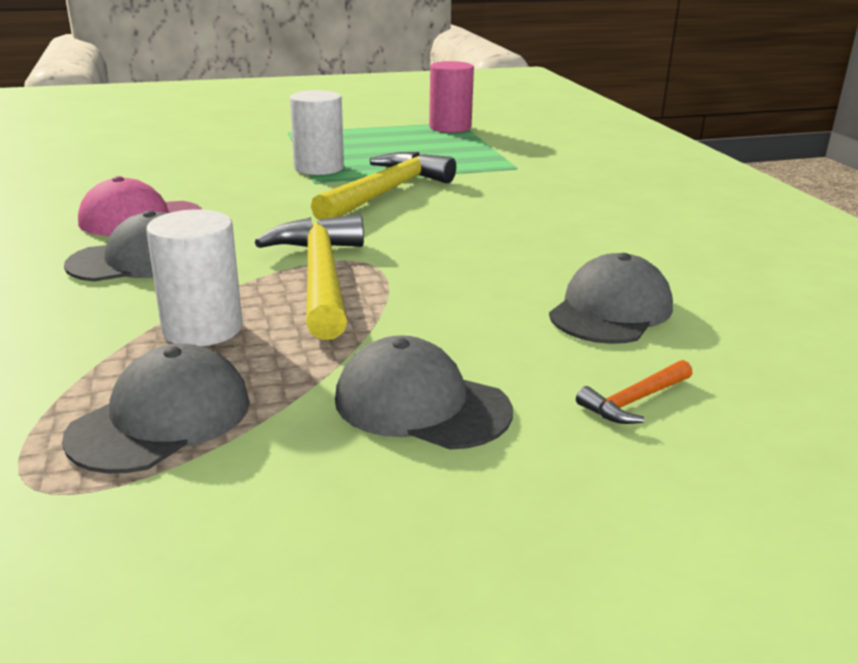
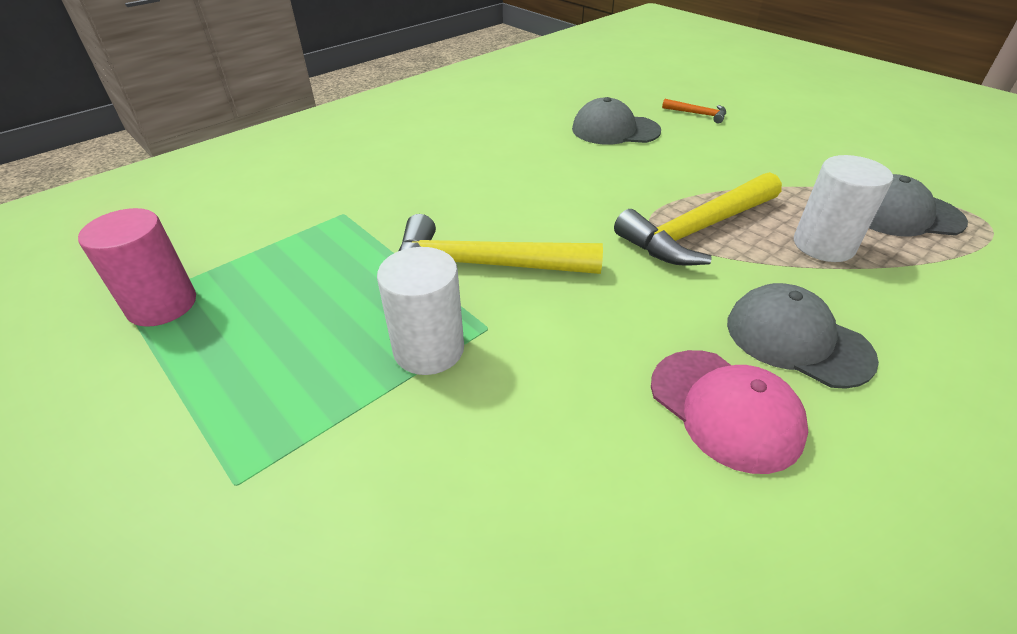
camera: 115 degrees left, 15 degrees up
grey cap [335,335,513,450] -> none

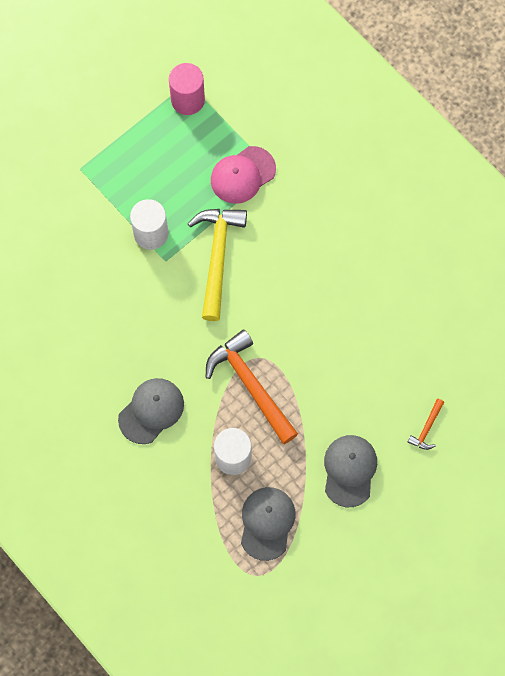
camera: 90 degrees right, 30 degrees up
grey cap [572,97,661,145] -> grey cap moved to [324,435,377,507]
yellow hammer [614,172,782,266] -> orange hammer [206,329,298,444]
pink cap [651,350,808,474] -> pink cap moved to [211,146,276,204]

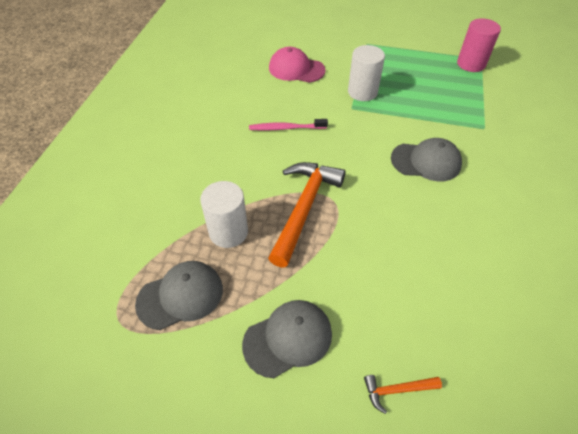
camera: 55 degrees right, 20 degrees down
grey cap [118,378,184,444] -> grey cap moved to [391,138,462,181]
yellow hammer [188,209,247,321] -> none
pink cap [211,146,276,204] -> pink cap moved to [269,47,326,83]
none -> pink toothbrush [249,119,328,131]

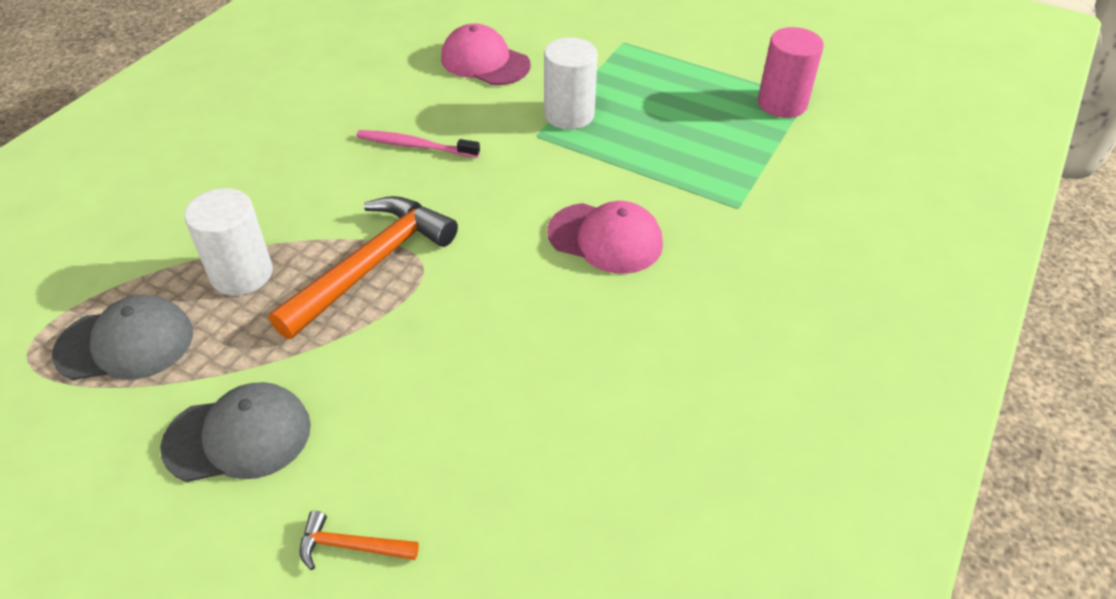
camera: 15 degrees right, 5 degrees down
grey cap [391,138,462,181] -> pink cap [548,201,663,274]

